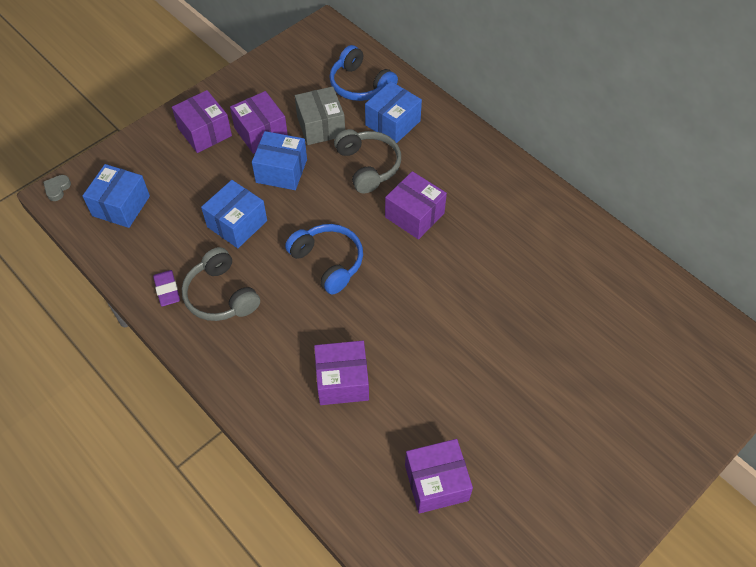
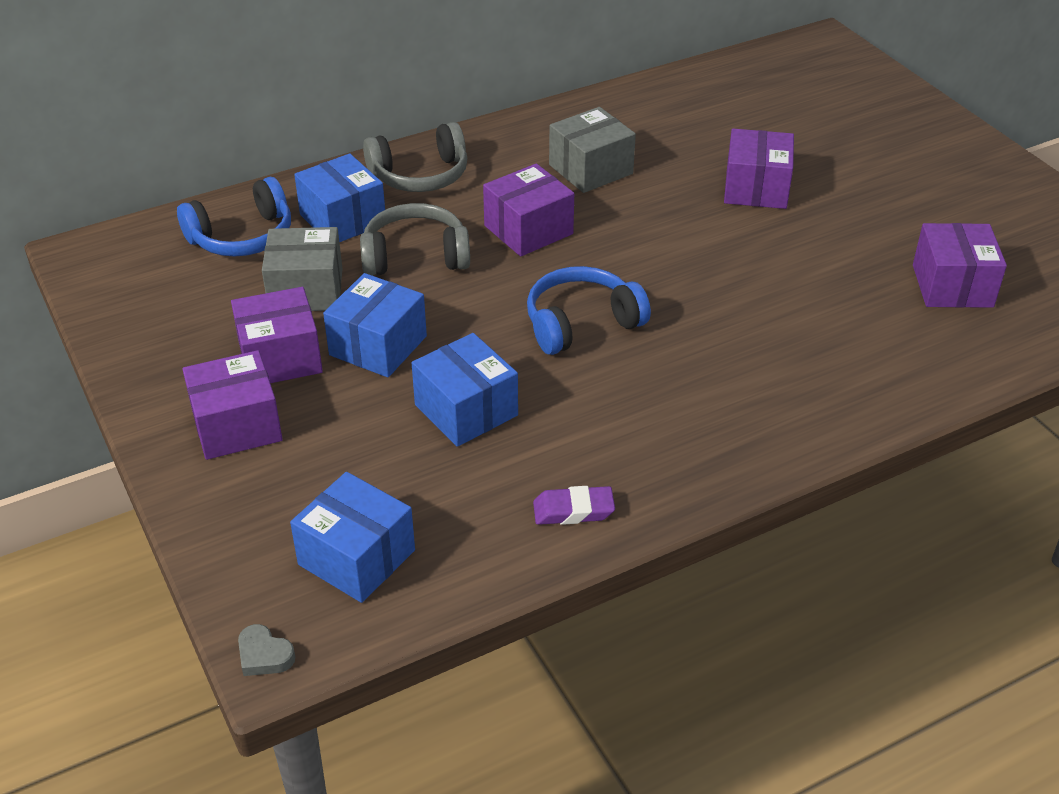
camera: 75 degrees left, 15 degrees down
grey headphones [182,247,260,321] -> grey headphones moved to [363,122,467,192]
purple box [314,341,369,405] -> purple box moved to [724,129,794,209]
none -> grey box [549,107,636,193]

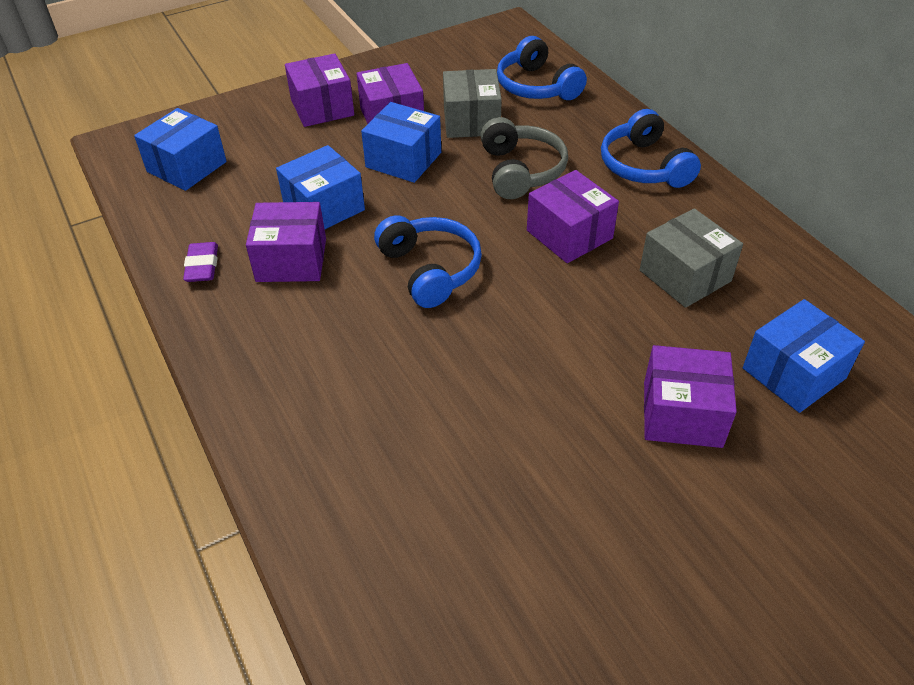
camera: 90 degrees right, 5 degrees up
grey heart [238,624,295,676] -> none
blue box [294,153,385,242] -> blue box moved to [743,299,865,413]
grey headphones [363,122,467,192] -> blue headphones [601,109,701,188]
purple box [913,223,1007,308] -> purple box moved to [246,202,326,282]

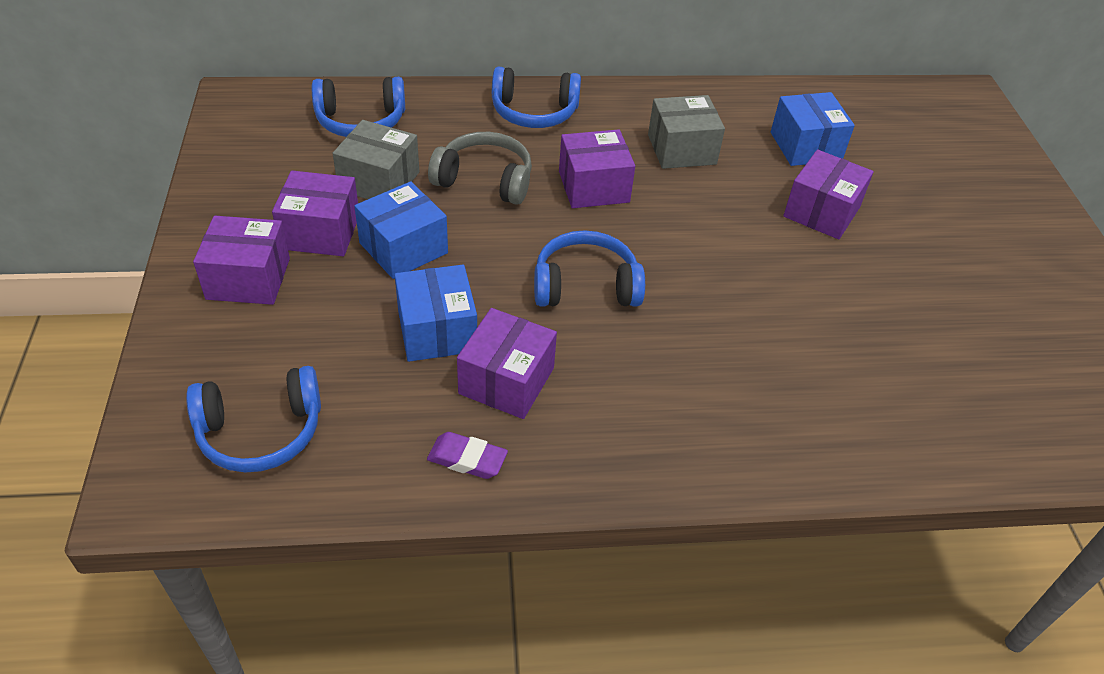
camera: 70 degrees left, 0 degrees up
blue box [134,108,227,191] -> blue headphones [186,366,321,473]

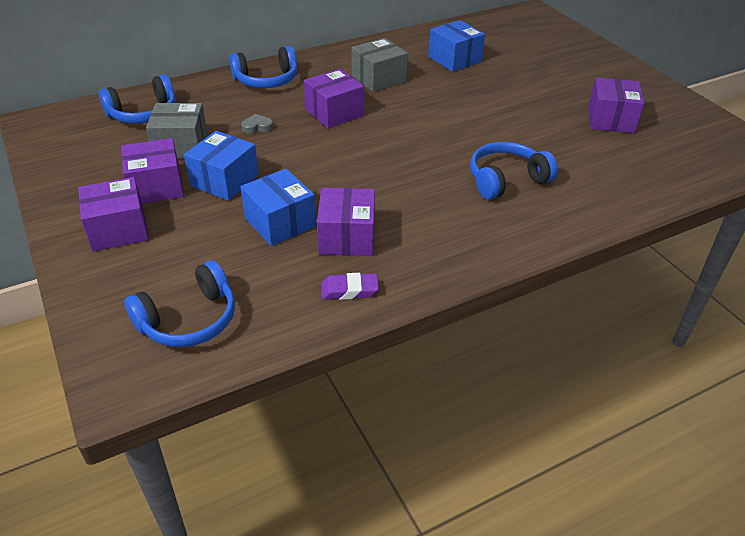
camera: 20 degrees left, 5 degrees down
grey headphones [428,132,532,205] -> grey heart [241,114,273,134]
blue headphones [534,230,645,307] -> blue headphones moved to [470,142,558,200]
purple box [783,149,874,239] -> purple box moved to [588,77,644,133]

